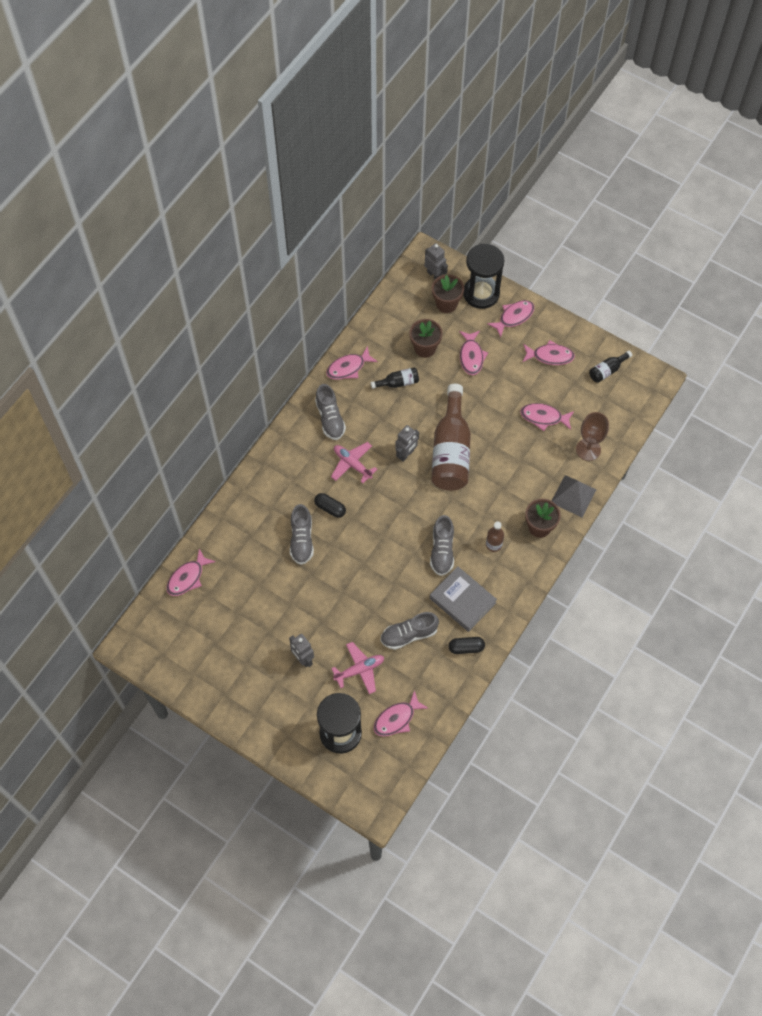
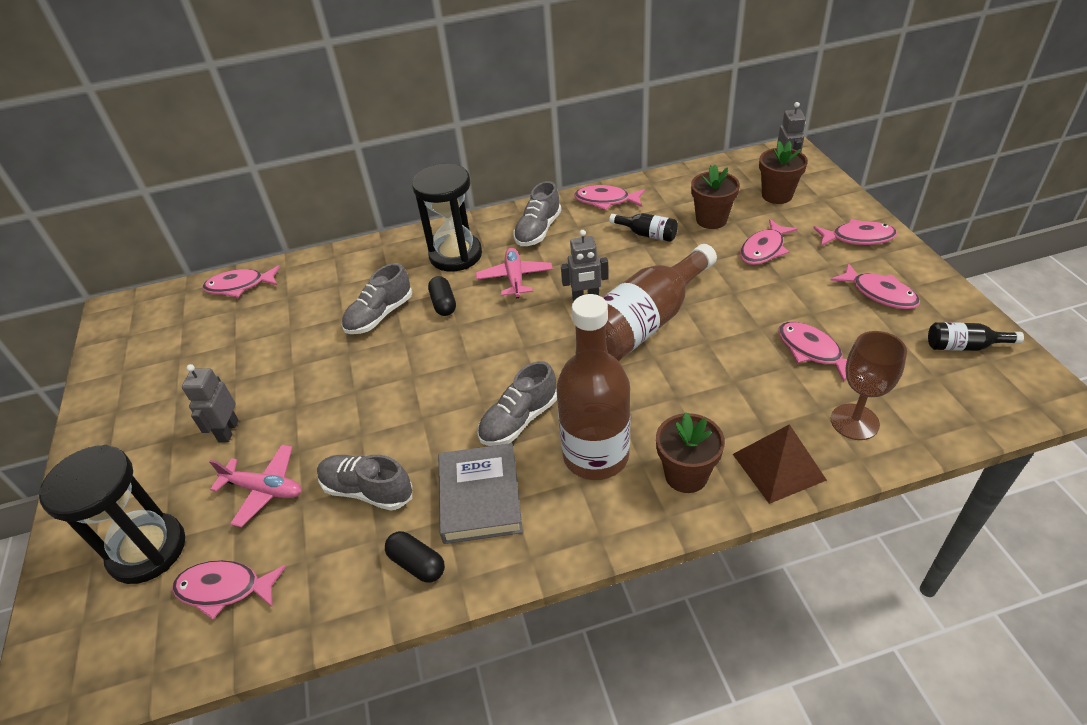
camera: 45 degrees right, 20 degrees down
black hourglass [463,244,505,309] -> black hourglass moved to [412,164,482,272]
brown bottle [486,521,504,552] -> brown bottle [556,294,630,480], size x2.24
grey pyramid [552,475,596,517] -> brown pyramid [733,424,827,504]

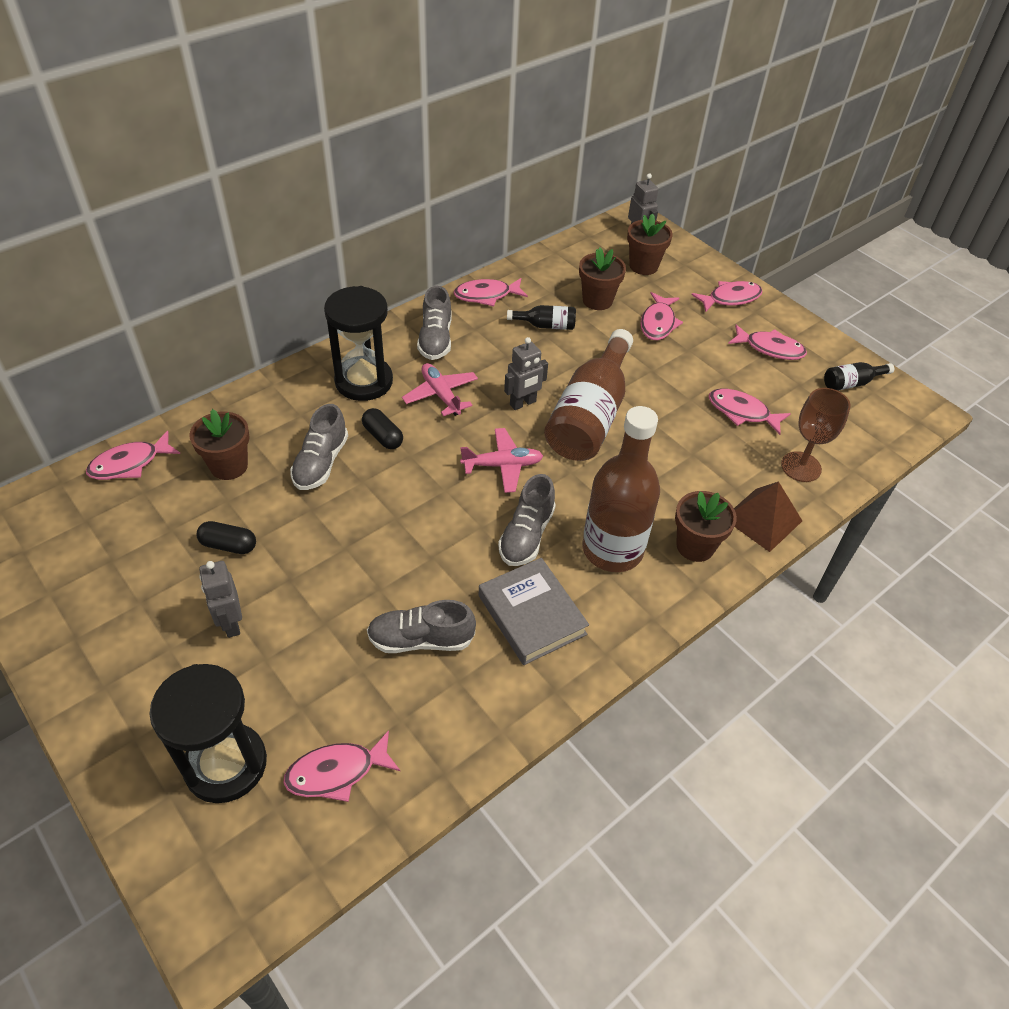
camera: 30 degrees left, 5 degrees up
pink plane [209,445,301,527] -> pink plane moved to [460,428,543,493]
black capsule [385,531,445,583] -> black capsule moved to [197,521,256,554]
none -> brown flower pot [189,409,250,480]

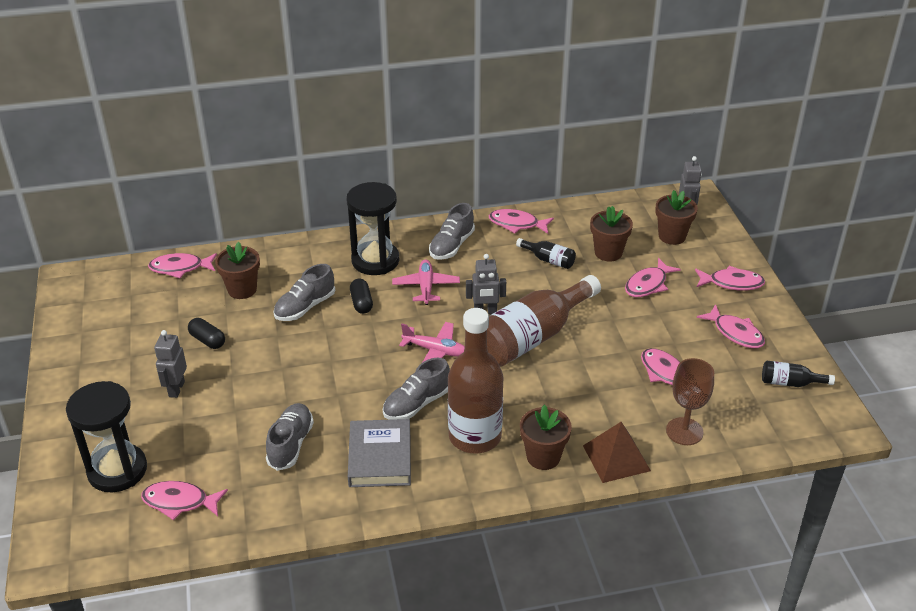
camera: 30 degrees right, 10 degrees down
grey shoe [367,600,476,653] -> grey shoe turned 75 degrees clockwise [266,403,314,471]

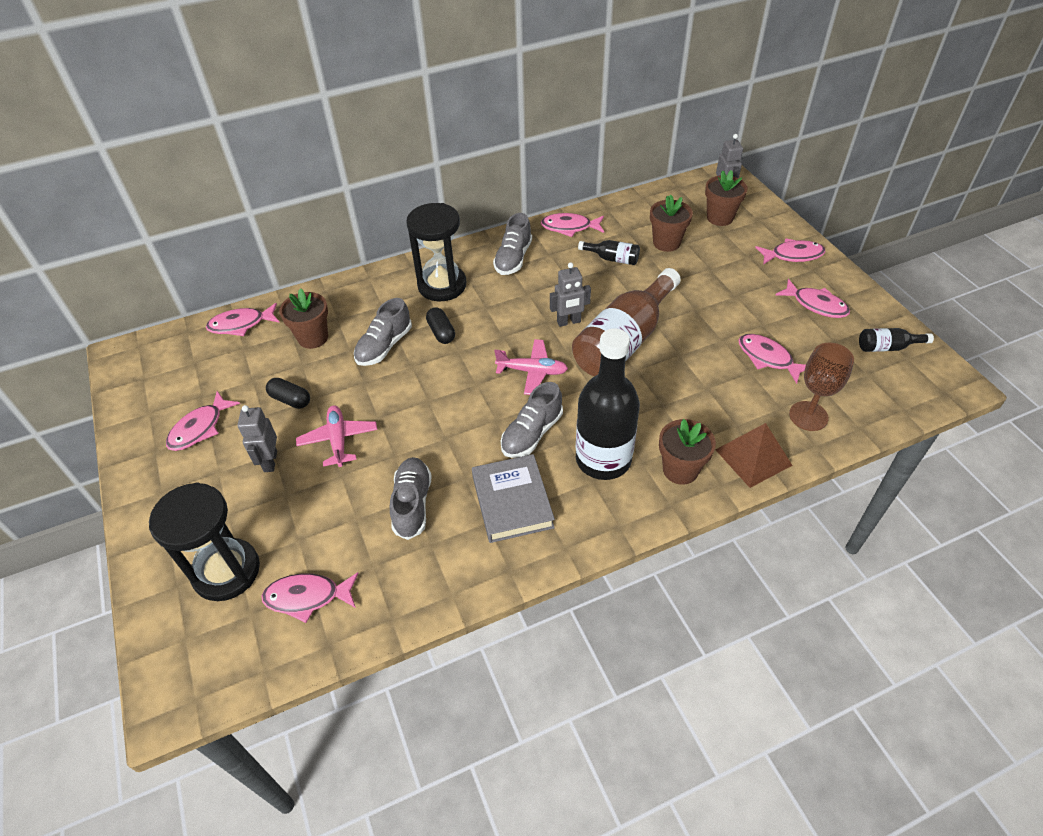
camera: 10 degrees left, 10 degrees up
pink plane [392,259,460,305] -> pink plane moved to [296,405,377,467]
brown bottle [448,308,503,454] -> black bottle [576,328,640,480]
pink fish [625,258,681,297] -> pink fish moved to [166,391,240,451]

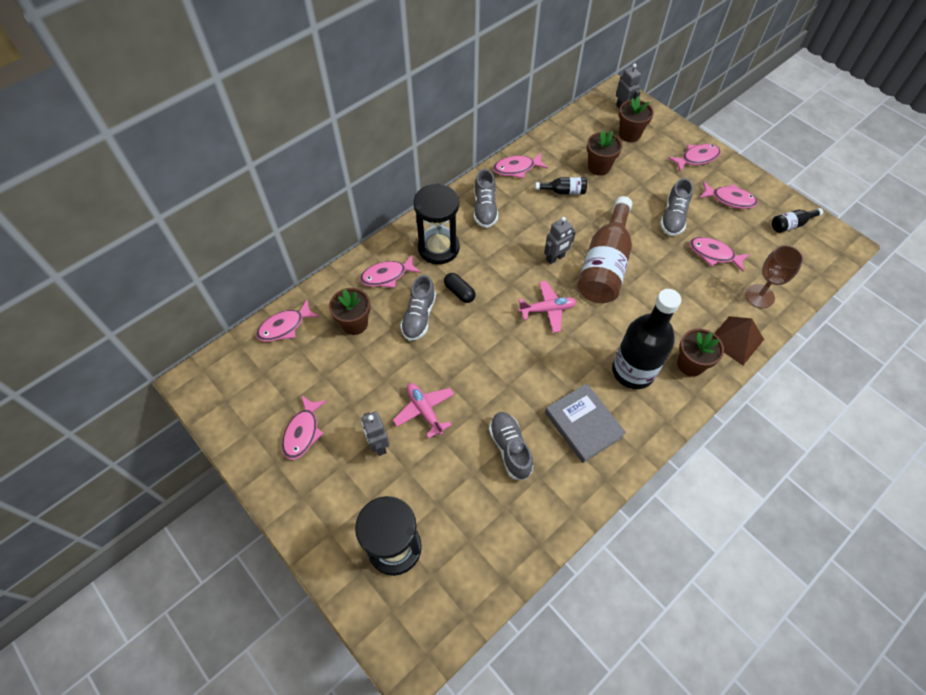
camera: 20 degrees left, 10 degrees up
pink fish [261,572,359,623] -> pink fish moved to [360,254,421,288]
black capsule [266,378,310,409] -> none
grey shoe [501,382,563,458] -> grey shoe moved to [660,178,693,236]

